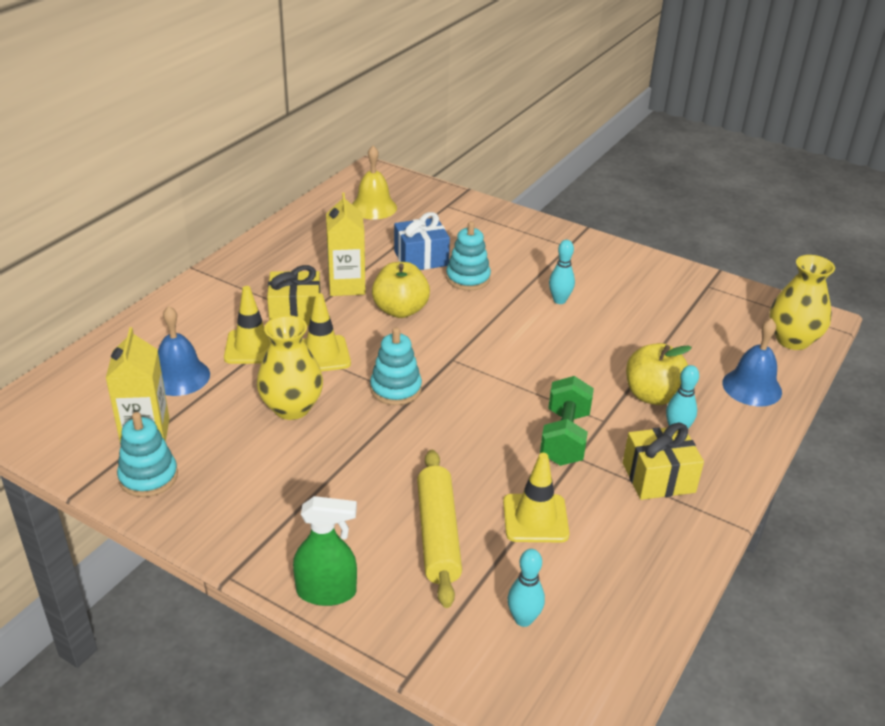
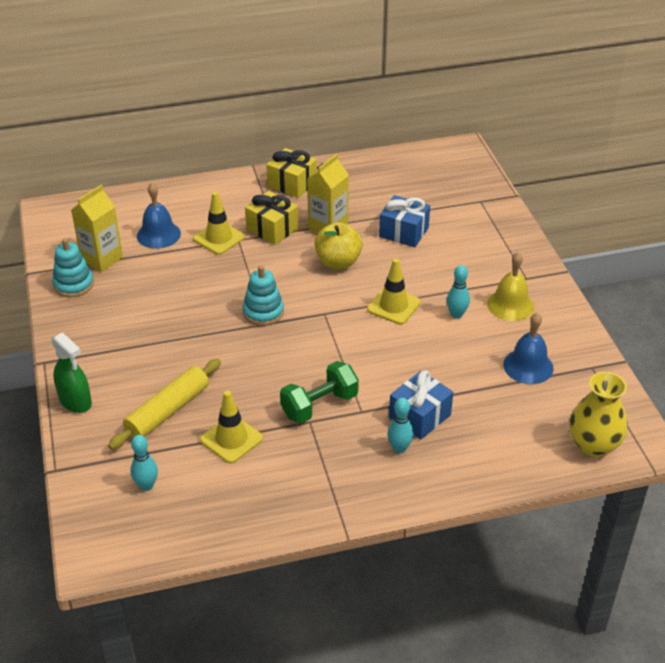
camera: 45 degrees right, 5 degrees up
yellow vase [256,315,323,420] -> none
yellow traffic cone [303,293,351,371] -> yellow traffic cone moved to [367,259,421,325]
yellow bell [352,146,397,220] -> yellow bell moved to [487,252,534,321]
turquoise stacking toy [446,221,491,291] -> none
yellow gift [623,423,704,500] -> yellow gift moved to [266,148,316,198]
yellow apple [626,343,692,405] -> blue gift [389,370,453,440]
blue bell [723,318,782,406] -> blue bell moved to [503,313,554,384]

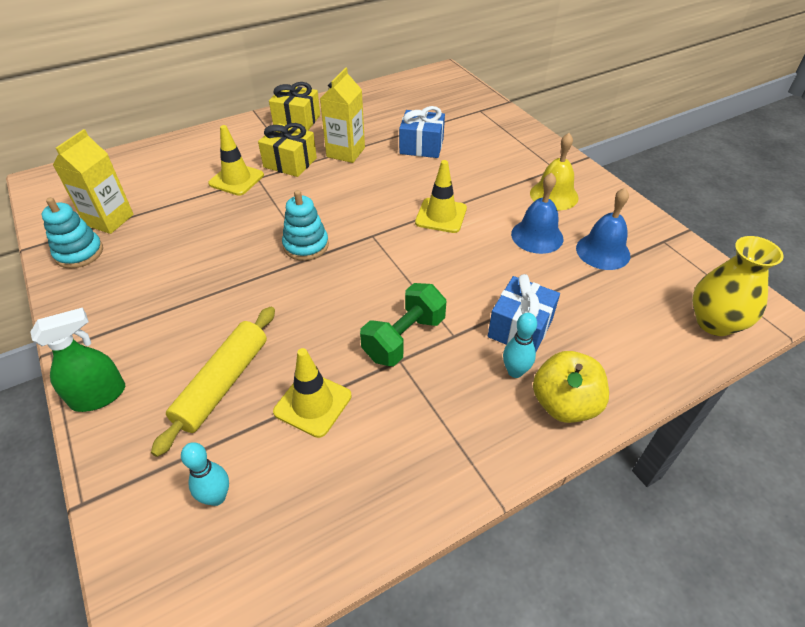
camera: 15 degrees left, 5 degrees up
green spray bottle [51,332,92,413] -> green spray bottle turned 60 degrees counterclockwise [31,308,125,412]
blue bell [137,183,181,249] -> blue bell moved to [511,172,563,254]
yellow apple [315,222,363,269] -> yellow apple moved to [533,351,609,423]
turquoise bowling pin [447,265,470,319] -> none

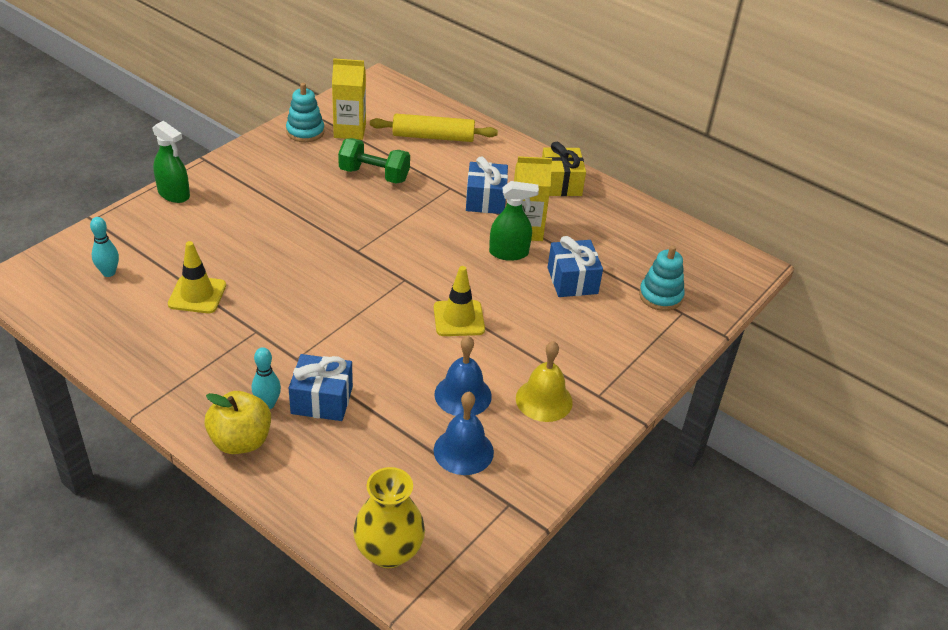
camera: 65 degrees right, 5 degrees down
yellow rolling pin [151,307,275,457] -> yellow rolling pin moved to [370,114,498,142]
yellow traffic cone [208,125,264,196] -> none
yellow gift [258,123,317,177] -> blue gift [466,156,508,214]
turquoise stacking toy [282,190,329,261] -> turquoise stacking toy moved to [639,245,685,311]
green dumbbell [360,283,446,366] -> green dumbbell moved to [338,138,410,184]
none -> green spray bottle [489,181,539,261]

